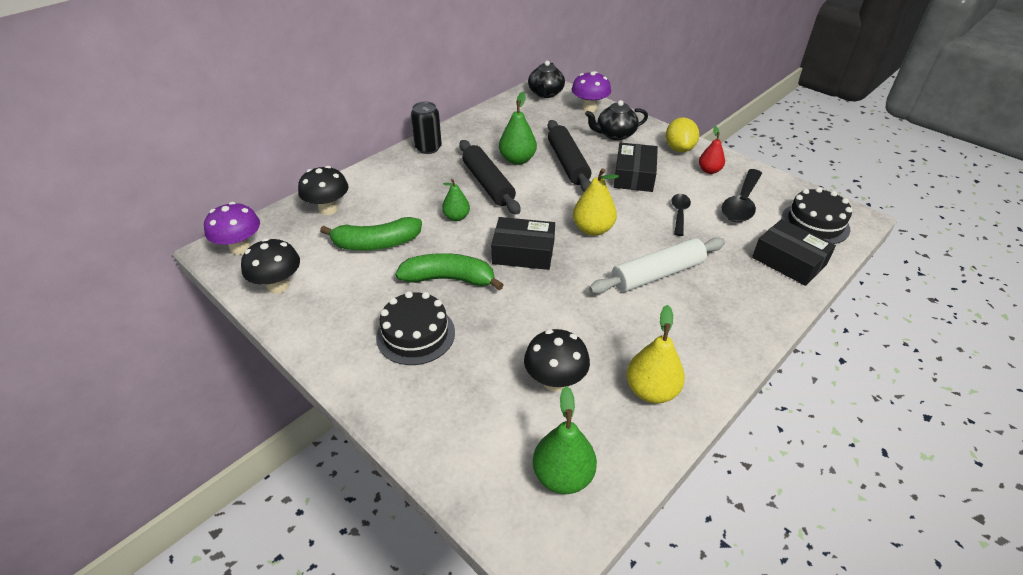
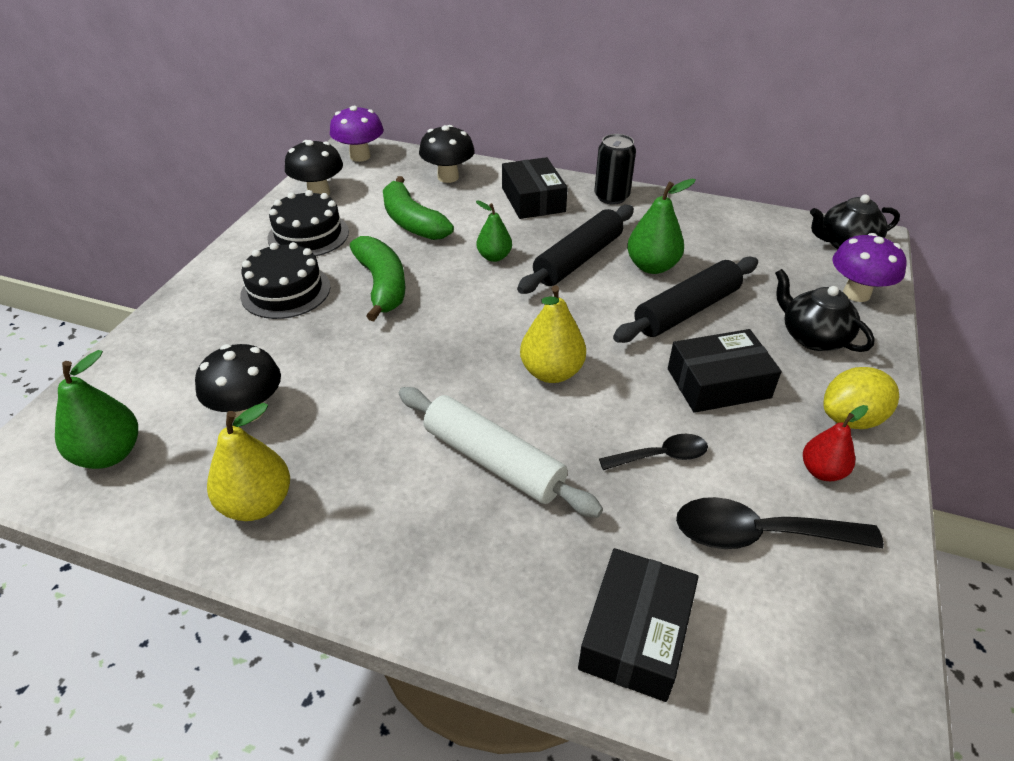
camera: 65 degrees right, 0 degrees up
black box [491,217,555,270] -> black box moved to [502,157,568,219]
black cake [781,187,852,244] -> black cake moved to [267,190,349,257]

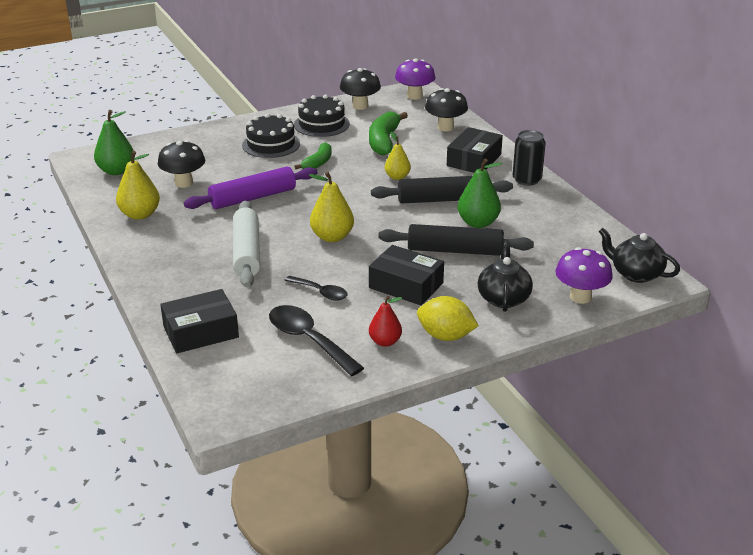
camera: 45 degrees right, 10 degrees down
green banana [350,236,406,321] -> green banana [294,142,331,169], size x0.64
green pear [476,200,512,262] -> yellow pear [385,132,411,180]
none -> purple rolling pin [184,167,317,209]

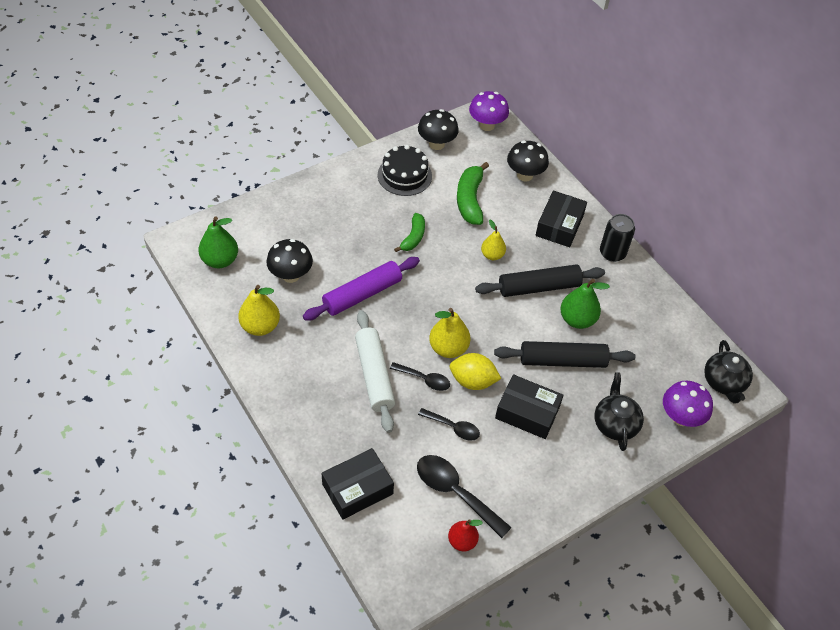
camera: 10 degrees left, 20 degrees up
black cake [242,113,300,158] -> none
red pear [369,296,402,347] -> red pear moved to [448,519,483,551]
yellow lemon [417,296,479,341] -> yellow lemon moved to [450,353,502,390]
black teapot [599,228,680,283] -> black teapot turned 120 degrees counterclockwise [704,340,753,403]
none -> black spoon [390,362,450,391]

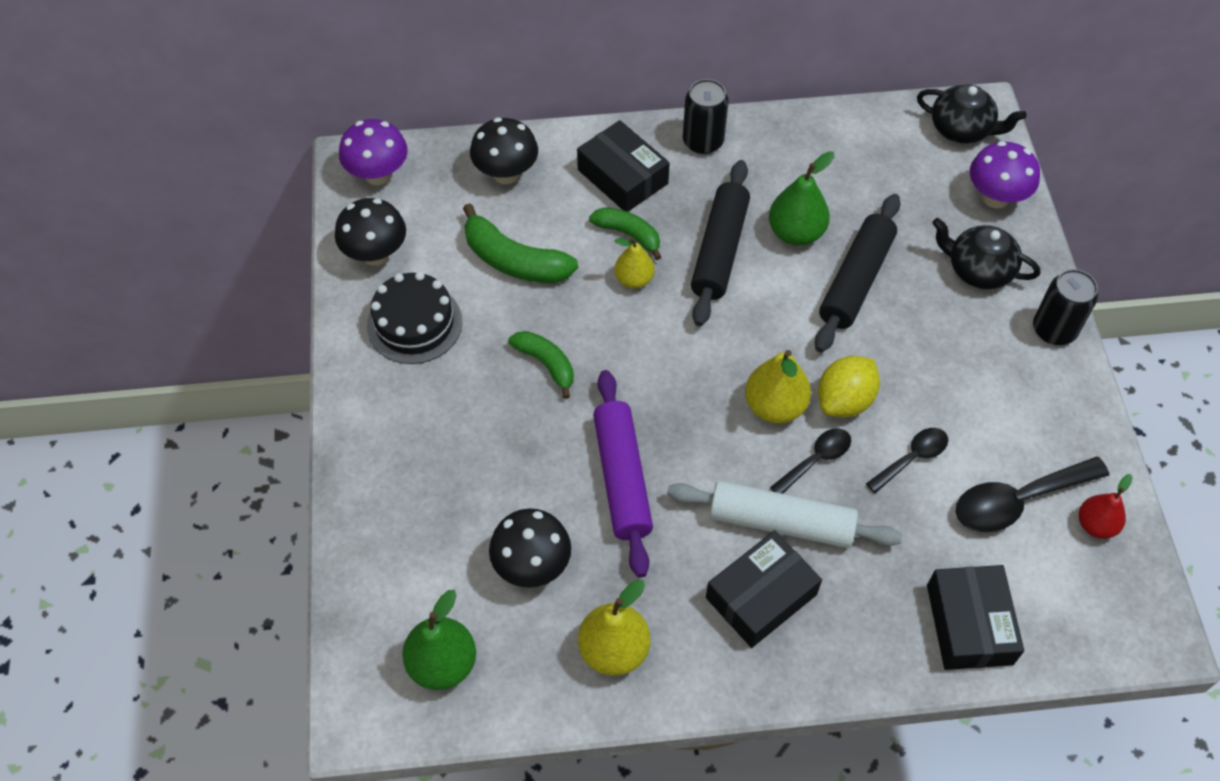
camera: 60 degrees left, 5 degrees up
black box [495,374,563,439] -> black box moved to [706,530,822,648]
none -> green banana [589,208,661,260]
none -> black can [1033,269,1098,345]

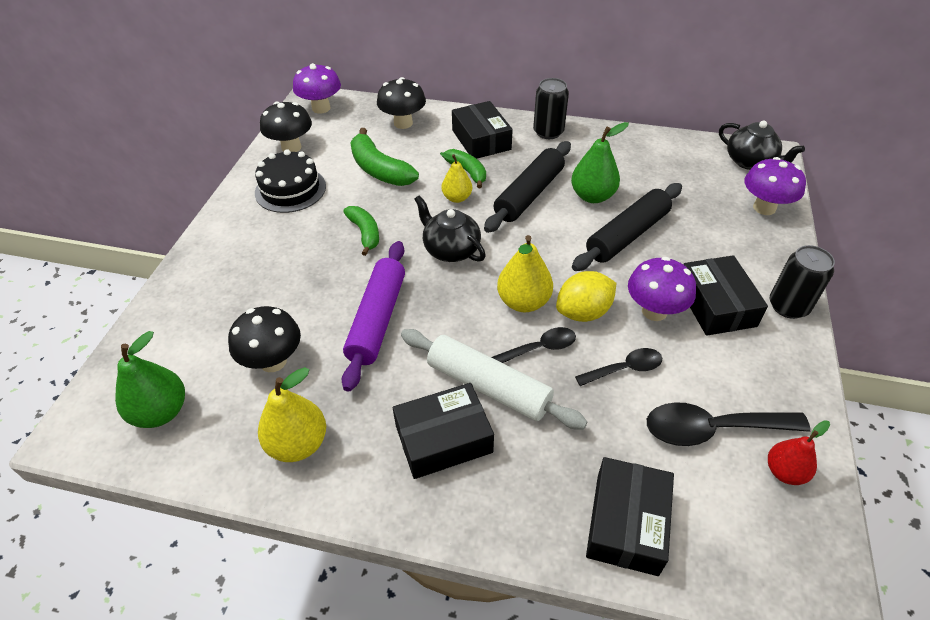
camera: 20 degrees right, 10 degrees down
black teapot [932,218,1040,289] -> black teapot moved to [414,195,486,262]
none -> purple mushroom [628,257,696,321]
none -> black box [683,255,768,336]

